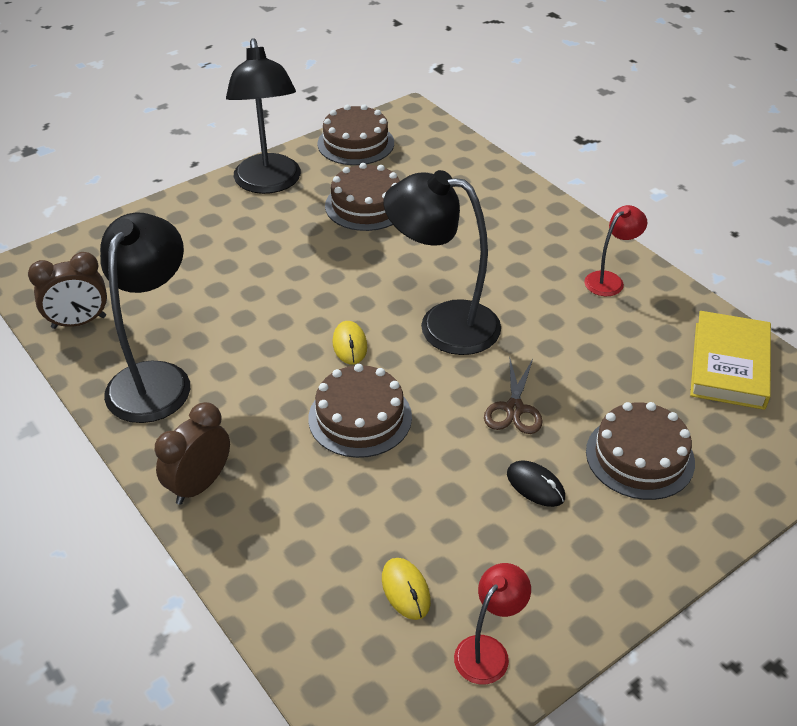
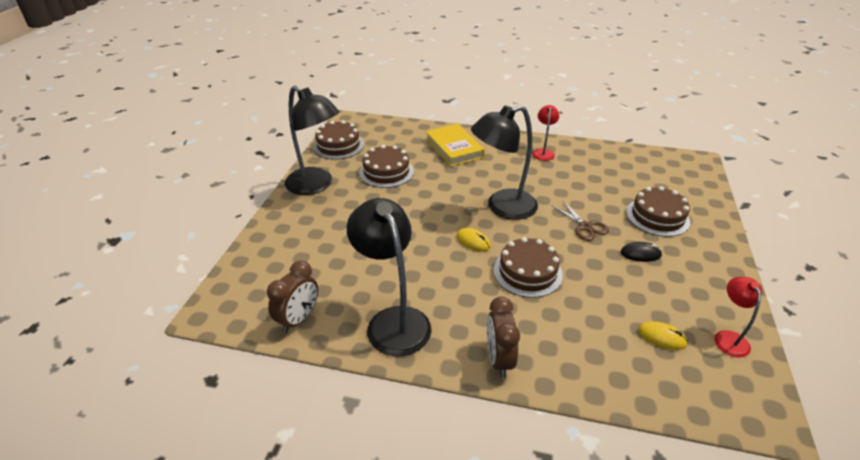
camera: 40 degrees left, 5 degrees down
yellow book [690,311,771,410] -> yellow book moved to [426,124,485,167]

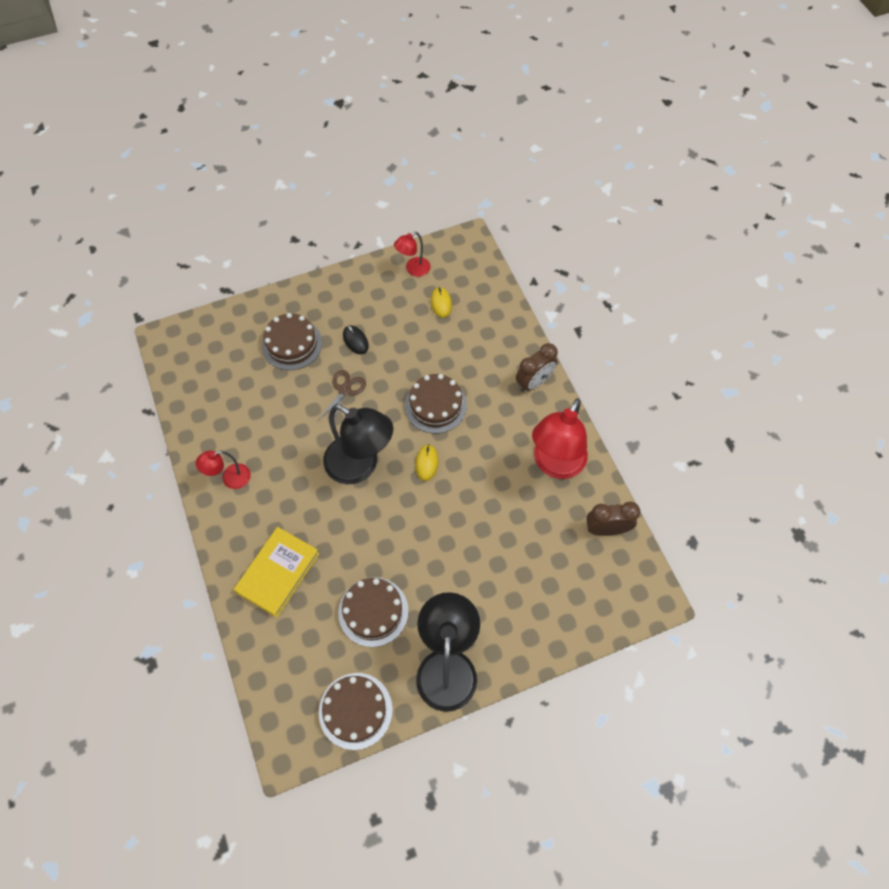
camera: 125 degrees left, 25 degrees up
black lamp [347,198,432,357] -> red lamp [532,398,588,479]

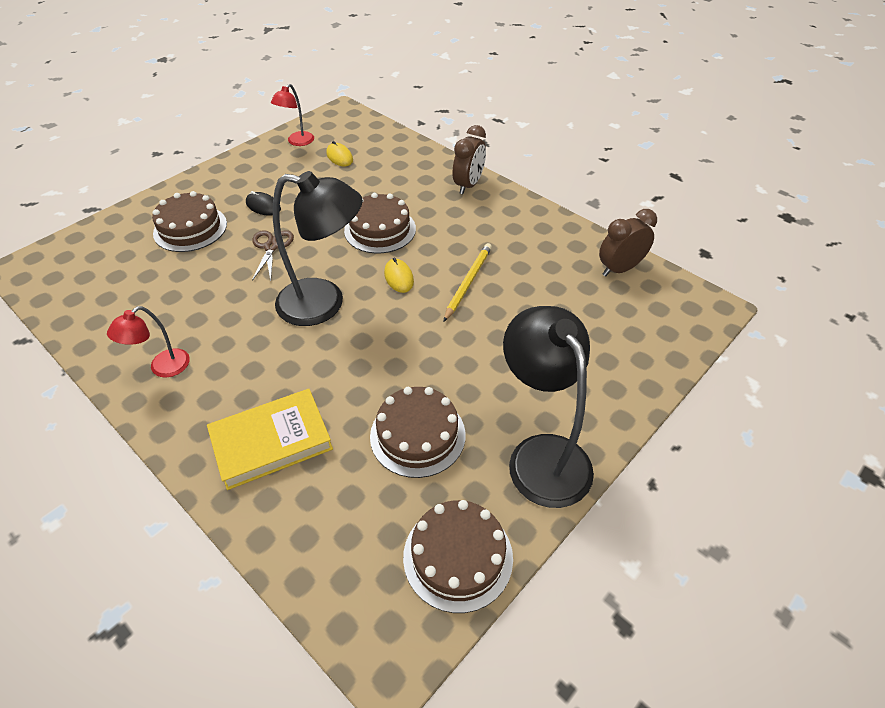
camera: 25 degrees left, 15 degrees down
yellow book [234,527,320,617] -> yellow book turned 60 degrees clockwise [207,389,333,490]
red lamp [532,398,588,479] -> none
none -> yellow pencil [443,243,492,322]

